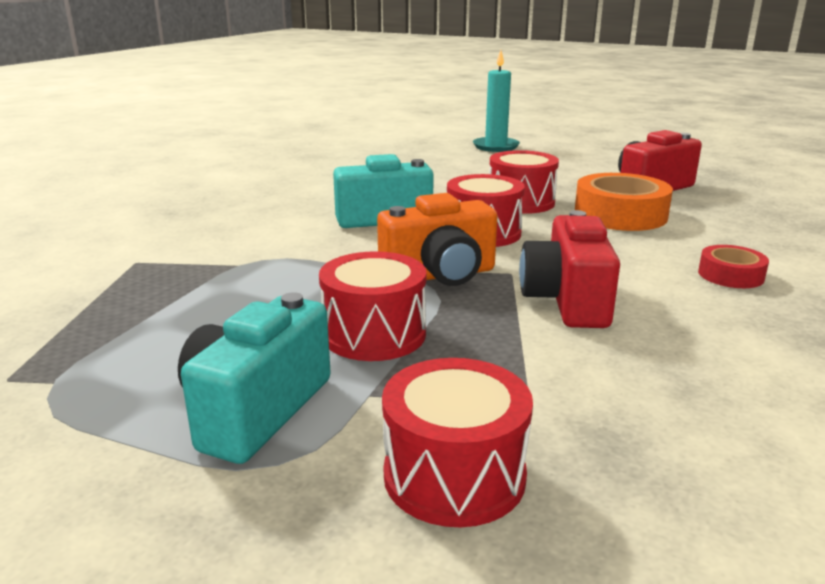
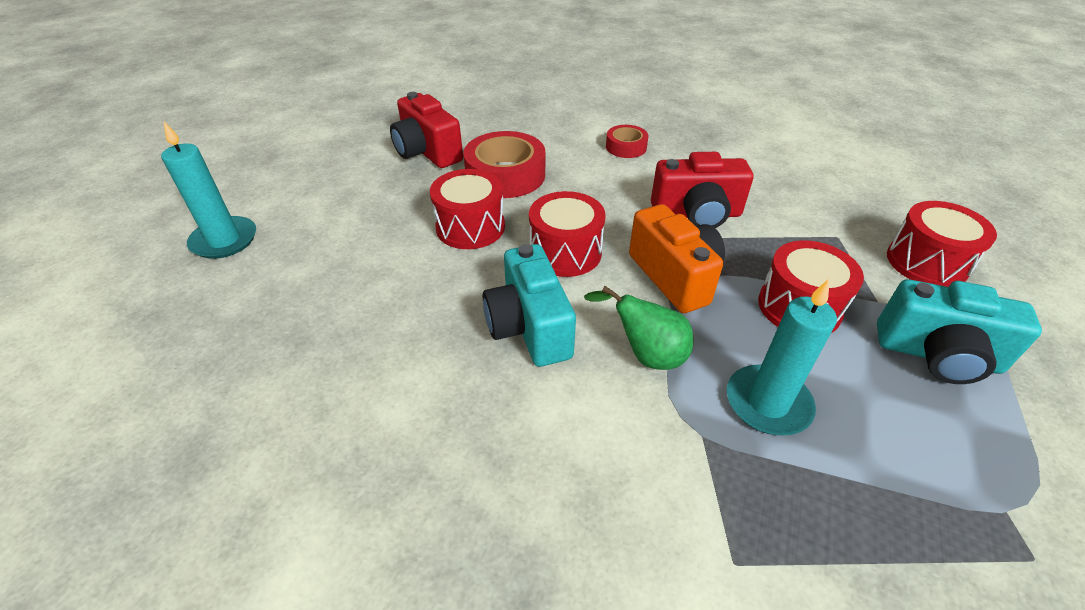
camera: 95 degrees left, 20 degrees up
orange tape [575,173,673,231] -> red tape [463,131,545,198]
none -> green pear [584,286,693,370]
none -> turquoise candle [727,279,837,436]

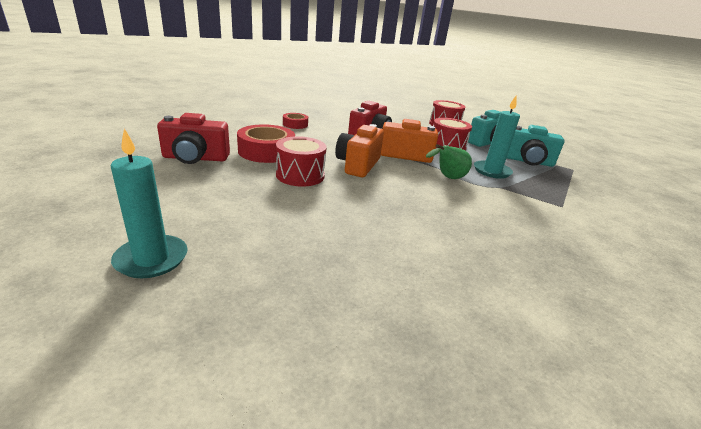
camera: 60 degrees left, 15 degrees down
turquoise camera [482,244,576,367] -> turquoise camera moved to [507,125,565,167]
red drum [529,191,605,277] -> orange camera [335,124,384,177]

